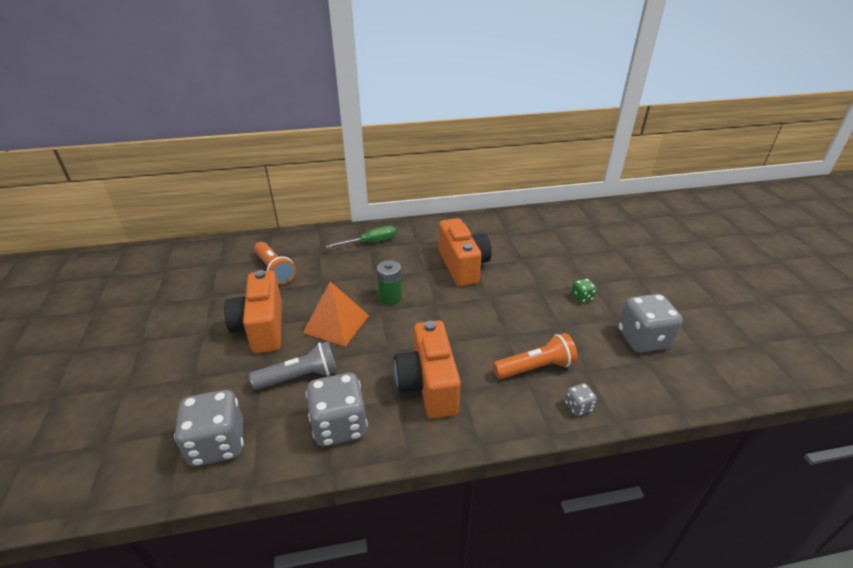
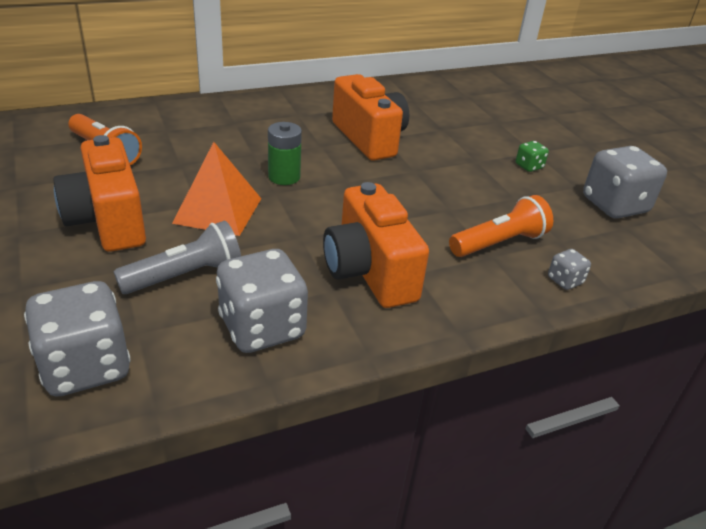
camera: 15 degrees left, 0 degrees up
green screwdriver [326,226,396,248] -> none

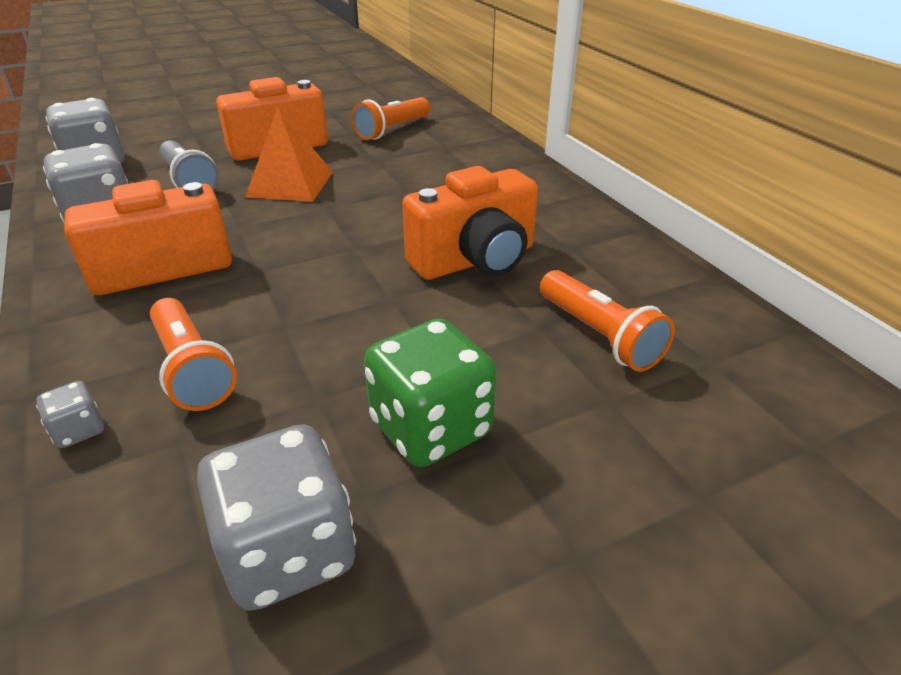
camera: 90 degrees right, 0 degrees up
green battery [268,122,302,185] -> none
green dice [516,141,549,172] -> green dice [364,319,497,467], size x2.17
none -> orange flashlight [540,270,675,372]

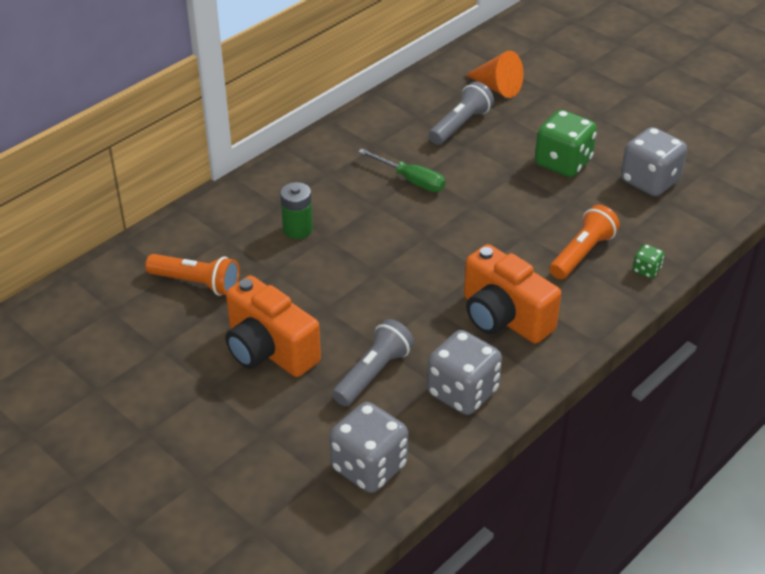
camera: 110 degrees left, 5 degrees up
grey dice [36,381,104,448] -> green dice [633,244,664,279]
orange pyramid [245,107,333,202] -> none
orange camera [402,166,538,280] -> green screwdriver [358,148,446,192]
orange flashlight [540,270,675,372] -> grey flashlight [429,81,494,145]
none -> green battery [280,182,313,239]
none -> orange cone [466,51,523,98]

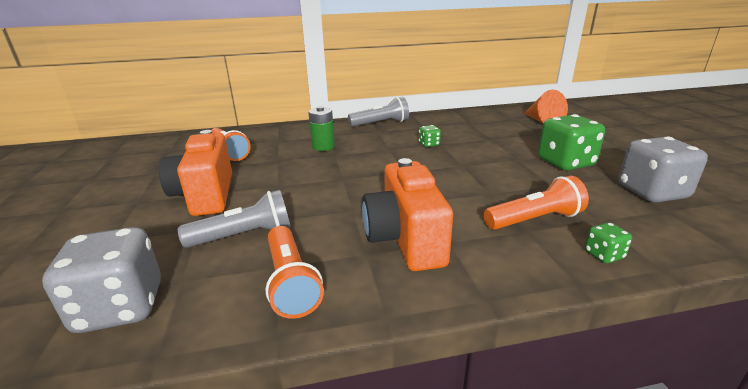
camera: 35 degrees right, 15 degrees down
green screwdriver [358,148,446,192] -> green dice [419,125,441,147]
grey dice [427,330,502,415] -> orange flashlight [266,226,324,319]
grey flashlight [429,81,494,145] -> grey flashlight moved to [348,97,409,127]

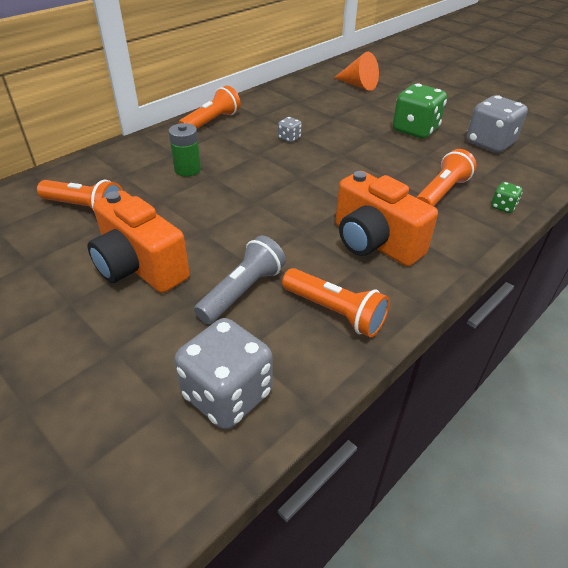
camera: 35 degrees left, 15 degrees up
grey flashlight [348,97,409,127] -> orange flashlight [178,86,241,129]
green dice [419,125,441,147] -> grey dice [278,117,302,143]

